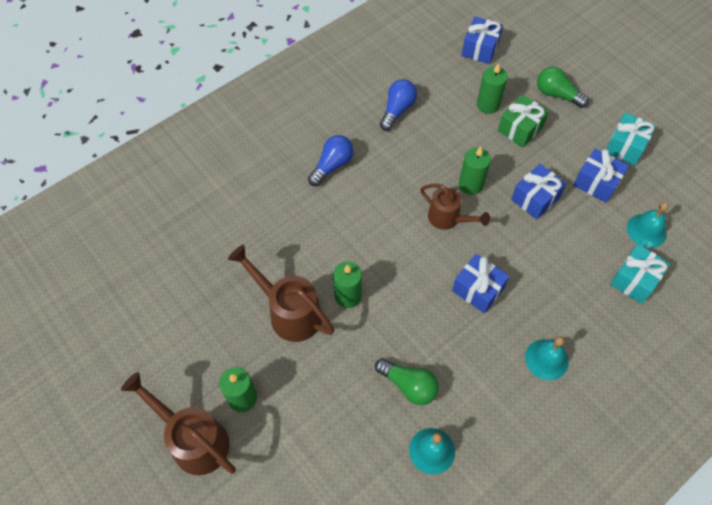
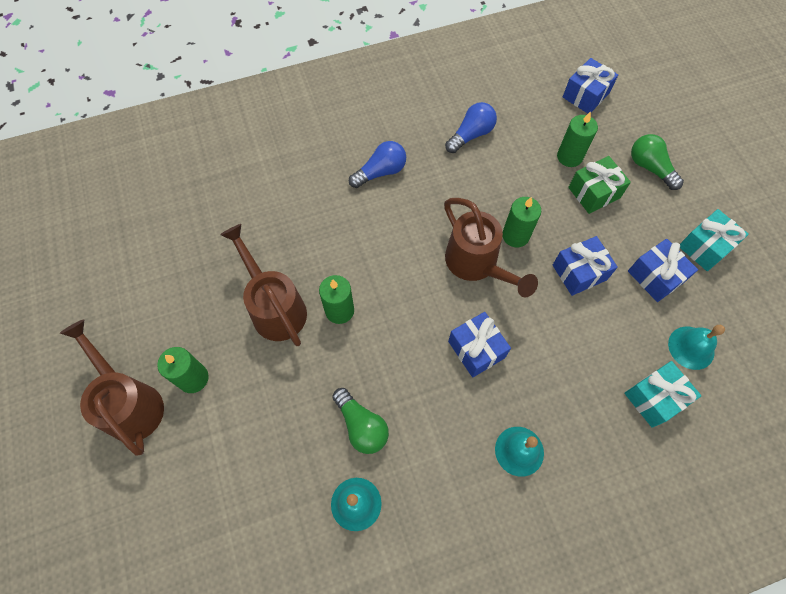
camera: 20 degrees right, 5 degrees up
brown watering can [420,184,490,230] -> brown watering can [444,198,538,297], size x1.51

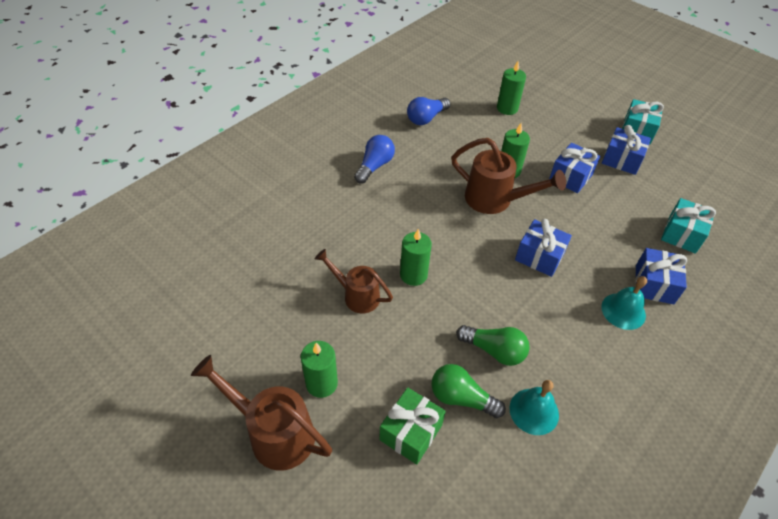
camera: 30 degrees left, 15 degrees down
brown watering can [220,224,307,346] -> brown watering can [315,249,393,314], size x0.66
blue light bulb [445,102,497,153] -> blue light bulb turned 150 degrees counterclockwise [407,97,450,125]
blue gift [563,58,618,113] -> blue gift moved to [635,248,687,305]
green gift [568,156,631,214] -> green gift moved to [379,387,446,465]
green light bulb [631,134,684,190] -> green light bulb moved to [431,364,506,418]
turquoise bell [668,325,725,370] -> none

